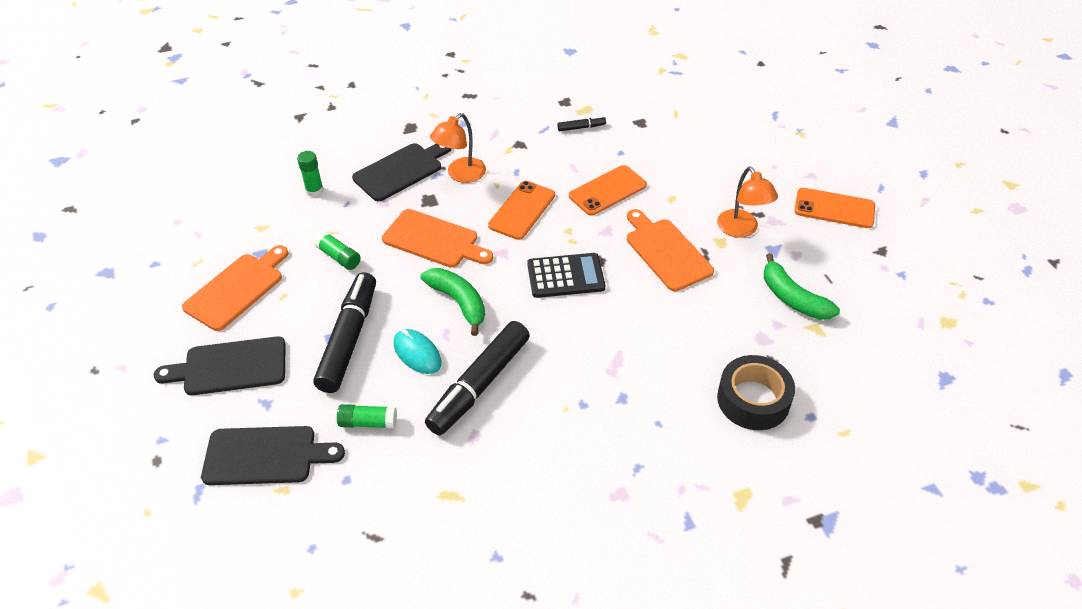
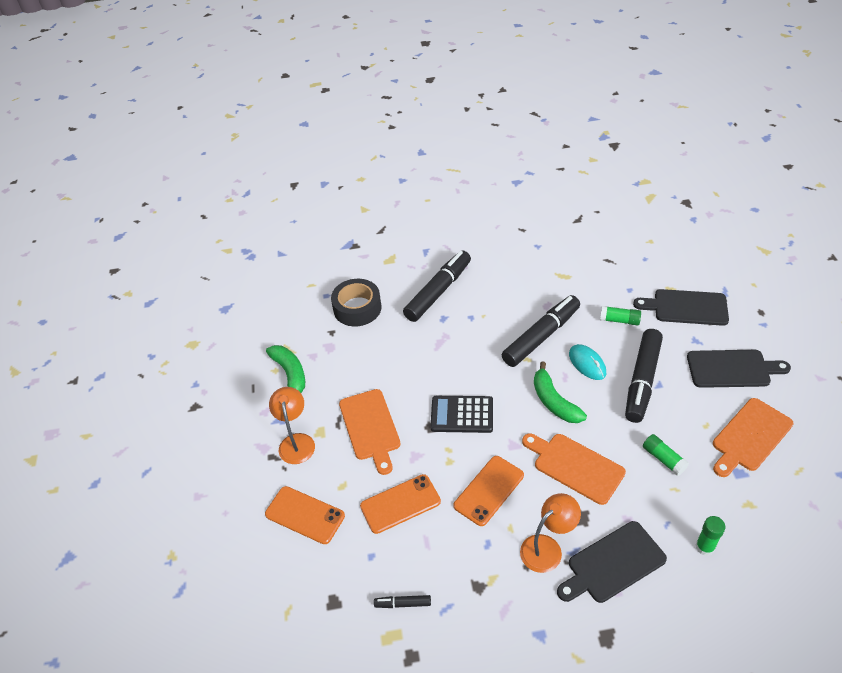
camera: 165 degrees left, 0 degrees up
orange phone [794,188,875,228] -> orange phone moved to [265,486,345,544]
none -> black marker [403,250,471,322]

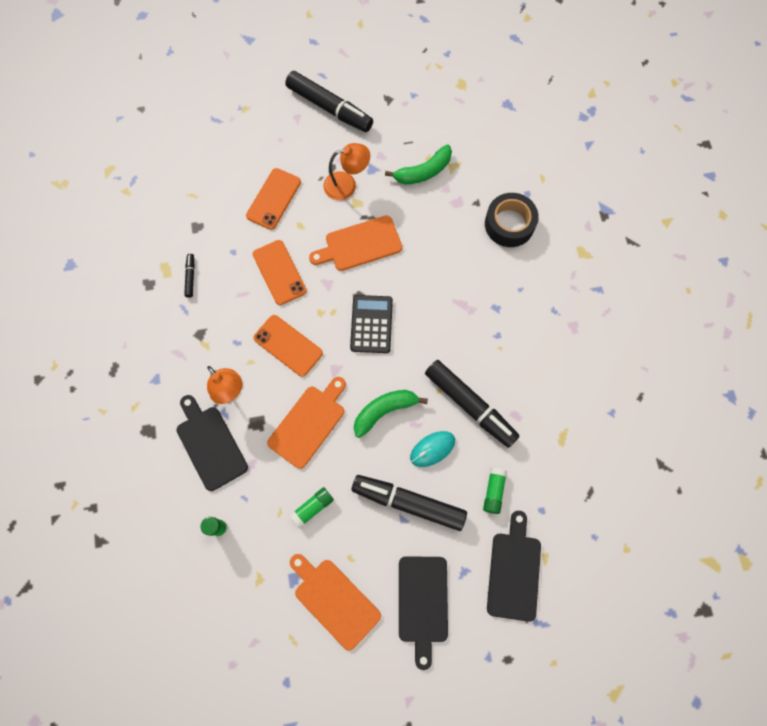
camera: 85 degrees right, 25 degrees up
black marker [403,250,471,322] -> black marker moved to [285,71,373,132]

